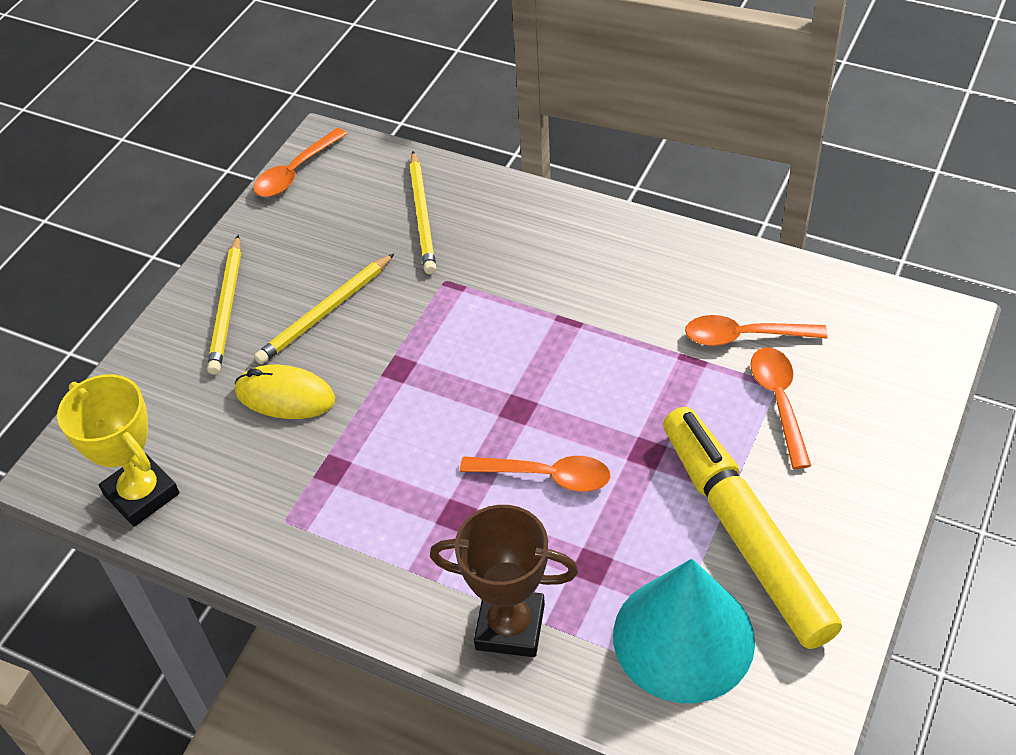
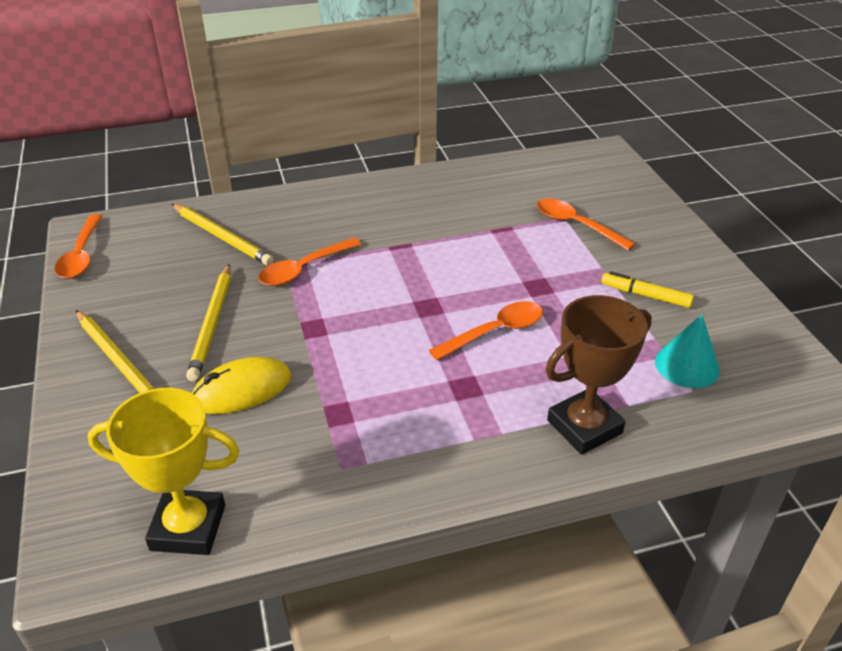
camera: 45 degrees left, 10 degrees down
turquoise cone [613,559,755,703] -> turquoise cone [655,314,720,388], size x0.55
yellow marker [663,407,842,649] -> yellow marker [601,271,694,308], size x0.41
orange spoon [685,315,827,346] -> orange spoon moved to [258,238,362,286]

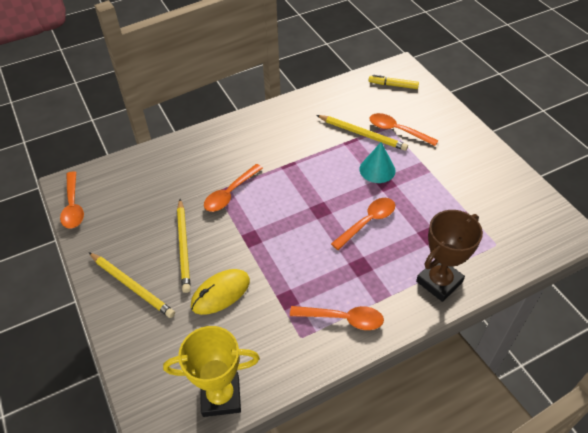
camera: 10 degrees left, 10 degrees up
yellow pencil [172,204,274,266] -> yellow pencil moved to [316,115,408,151]
yellow marker [601,271,694,308] -> yellow marker moved to [369,75,419,89]
turquoise cone [655,314,720,388] -> turquoise cone moved to [359,142,396,183]
none -> orange spoon [290,306,384,330]

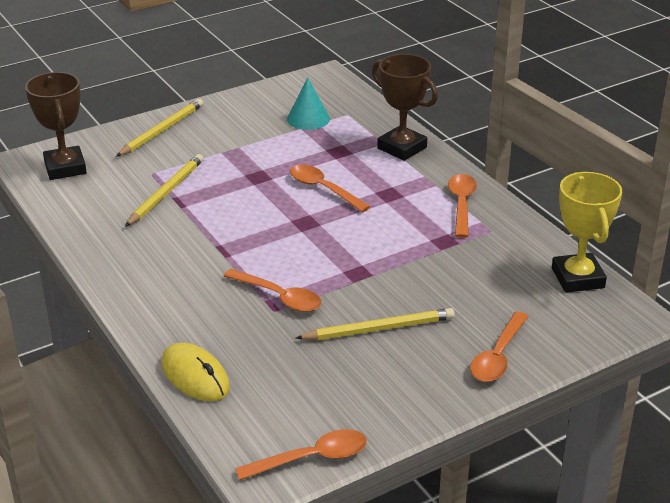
camera: 95 degrees left, 15 degrees down
yellow pencil [89,252,175,318] -> yellow pencil moved to [116,99,203,156]
yellow mouse [191,269,250,315] -> yellow mouse moved to [162,343,230,401]
turquoise cone [359,142,396,183] -> turquoise cone moved to [287,78,330,130]
yellow marker [369,75,419,89] -> brown trophy [25,72,87,180]
orange spoon [369,113,439,146] -> orange spoon moved to [470,312,529,382]

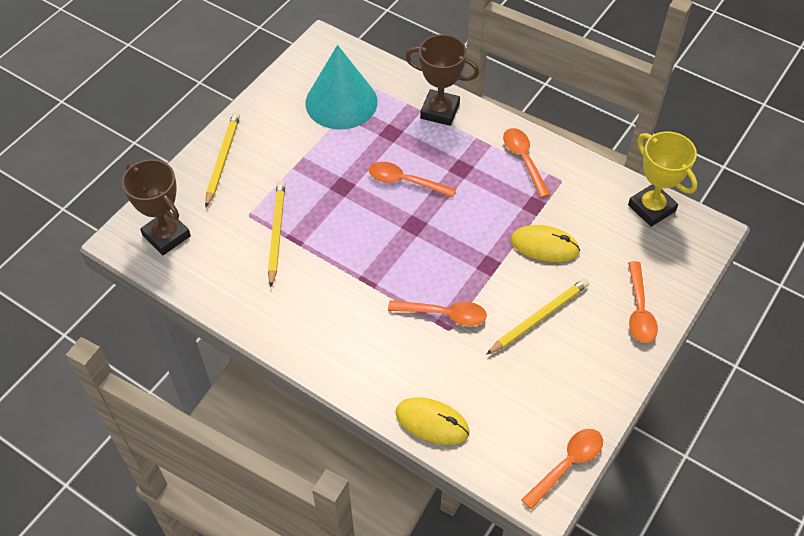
camera: 25 degrees left, 20 degrees up
turquoise cone [287,78,330,130] -> turquoise cone [305,45,378,129], size x1.81
none -> yellow mouse [510,225,580,262]

